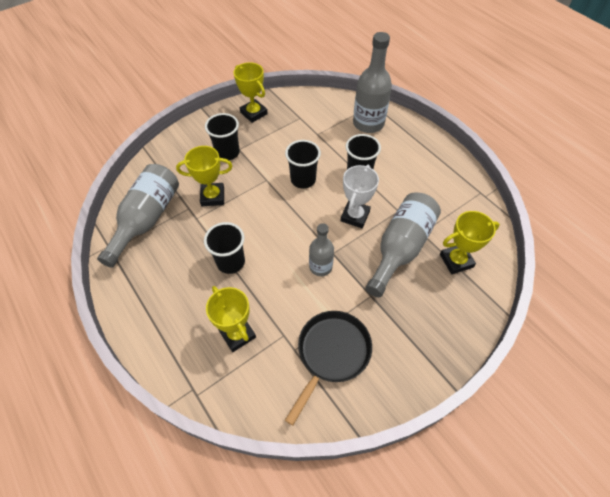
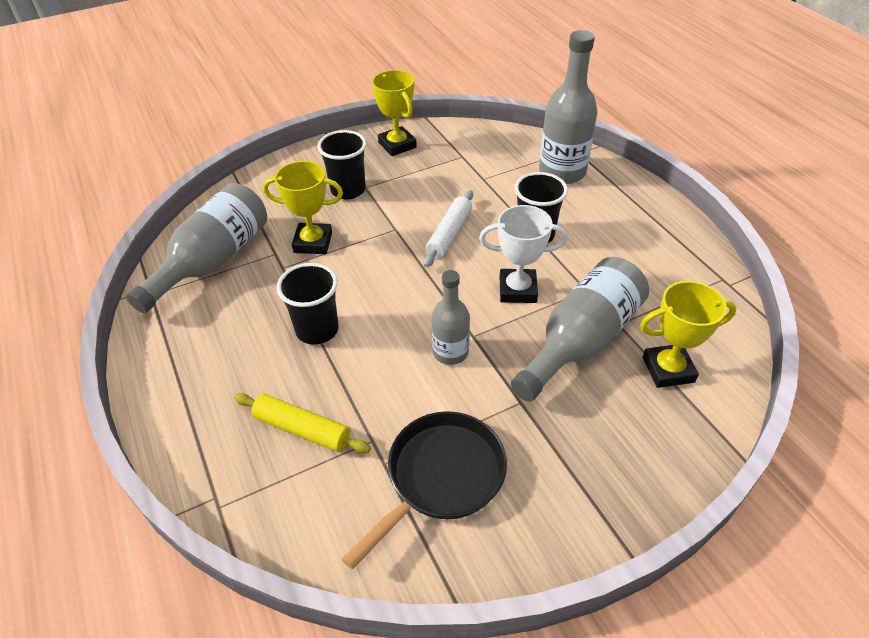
camera: 10 degrees right, 10 degrees down
yellow trophy [206,286,256,352] -> yellow rolling pin [234,393,371,453]
black cup [285,140,321,189] -> white rolling pin [424,190,473,267]
white trophy [341,165,379,228] -> white trophy turned 60 degrees clockwise [479,205,568,303]

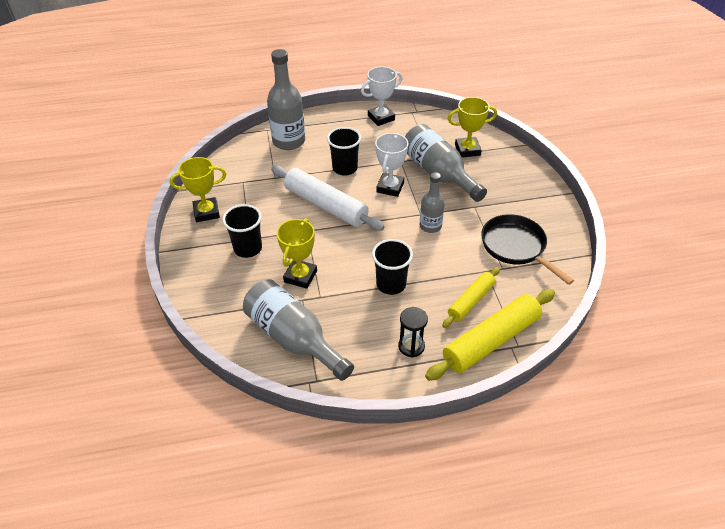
camera: 75 degrees left, 0 degrees up
white rolling pin [424,190,473,267] -> white rolling pin [271,166,385,231], size x1.69
yellow trophy [640,281,737,388] -> yellow trophy turned 75 degrees clockwise [447,97,497,157]
none -> white trophy [361,66,403,126]
none -> black hourglass [398,307,428,358]
none -> yellow rolling pin [425,289,555,381]

